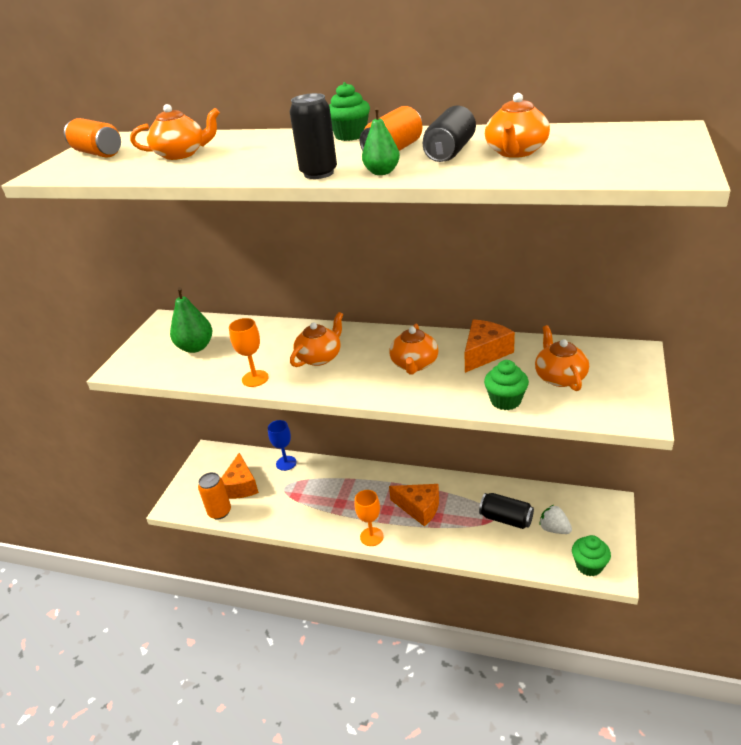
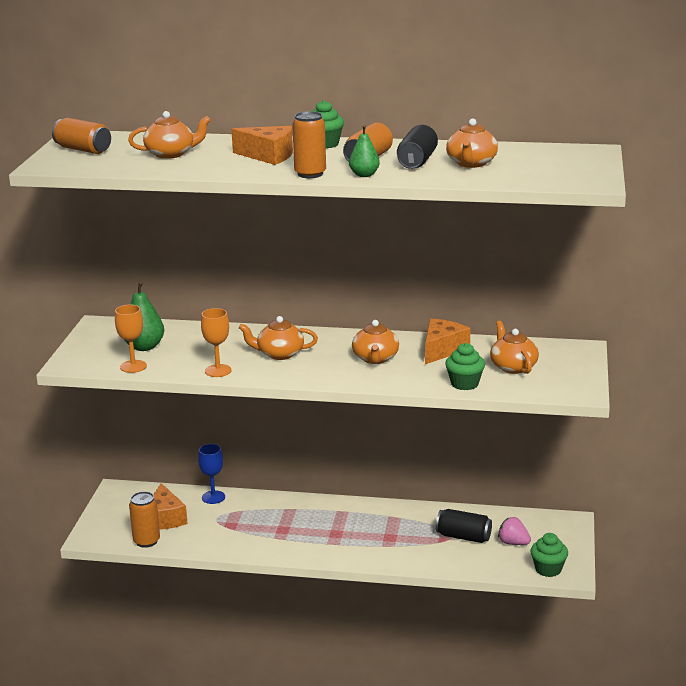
camera: 10 degrees left, 10 degrees down
black can [290,93,337,179] -> orange can [292,111,326,178]
orange teapot [290,312,343,367] -> orange teapot turned 120 degrees counterclockwise [239,316,318,360]
orange goblet [355,490,384,546] -> orange goblet moved to [115,305,147,373]
orange cheese [389,484,439,527] -> orange cheese moved to [231,126,293,165]
white strawberry [539,505,572,534] -> pink strawberry [498,517,531,545]

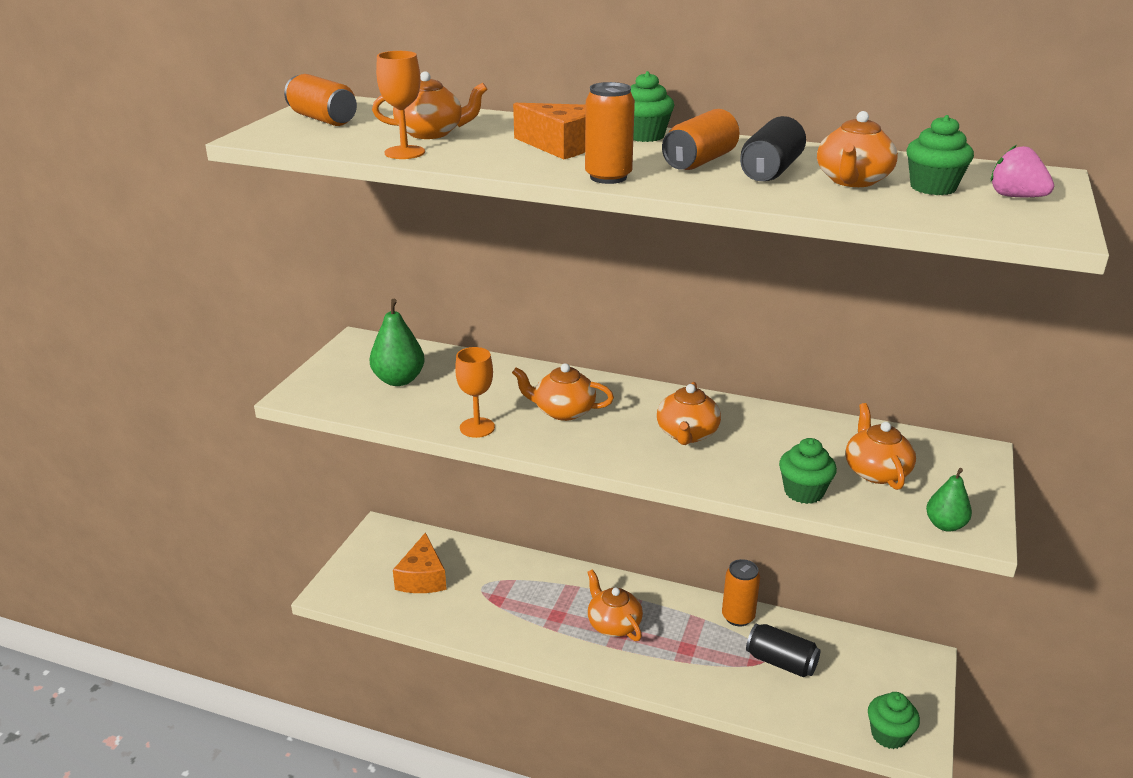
camera: 10 degrees right, 5 degrees up
orange goblet [115,305,147,373] -> orange goblet moved to [376,51,425,159]
orange can [129,491,160,548] -> orange can moved to [722,559,760,626]
blue goblet [198,444,225,504] -> none
green pear [349,125,380,177] -> green pear moved to [926,468,972,531]
orange cheese [425,319,471,364] -> none
pink strawberry [498,517,531,545] -> pink strawberry moved to [991,145,1054,197]
none -> orange teapot [587,569,643,641]
none -> green cupcake [906,115,974,195]

